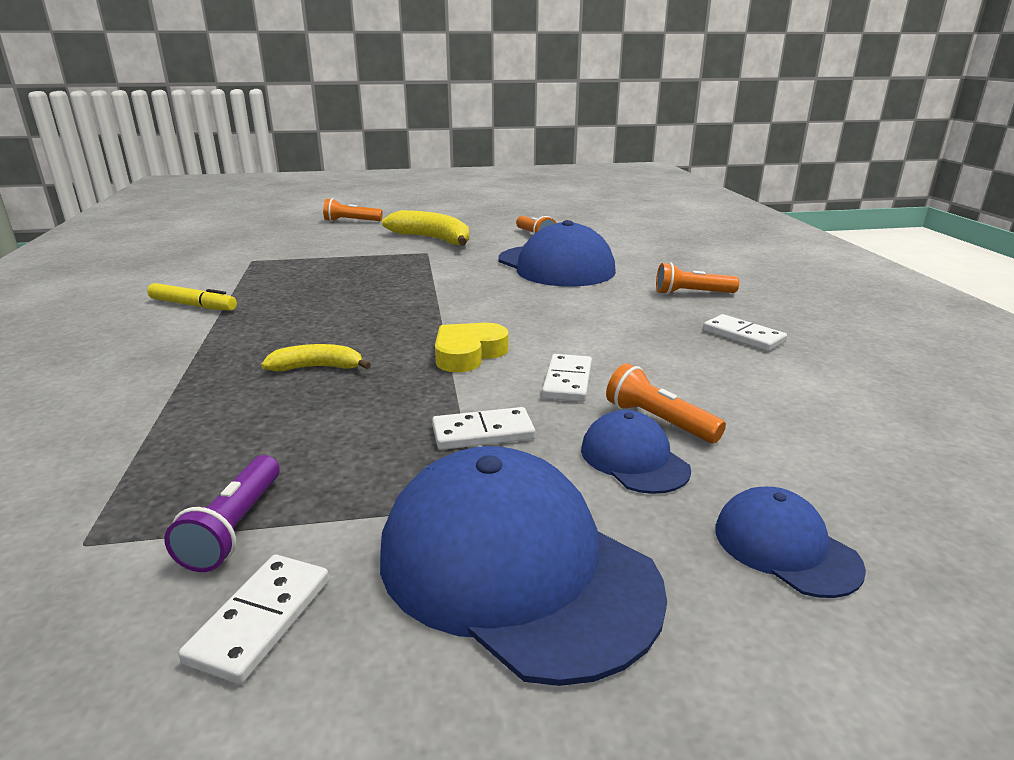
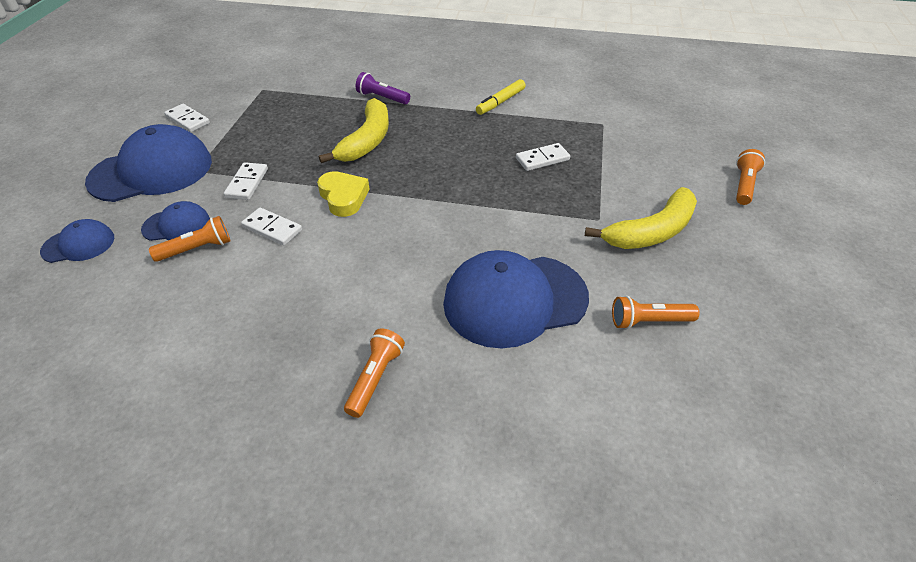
camera: 110 degrees right, 20 degrees up
purple flashlight [164,455,280,572] -> purple flashlight moved to [356,72,410,104]
yellow banana [261,344,371,371] -> yellow banana [319,98,389,163], size x1.80
white domino [703,314,787,351] -> white domino moved to [516,143,570,171]

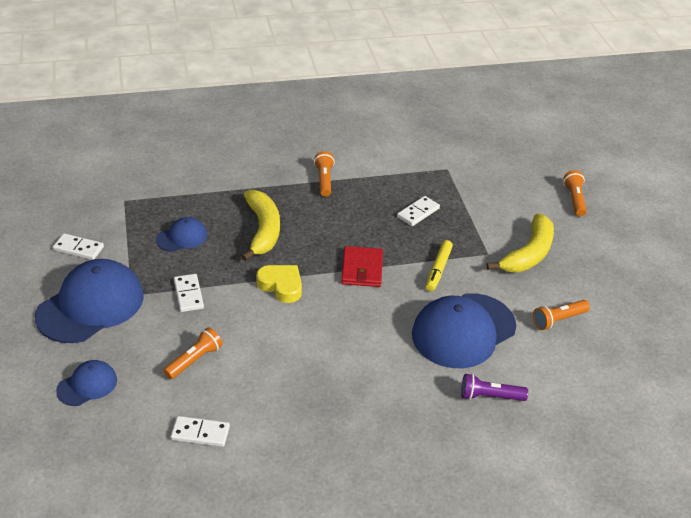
camera: 25 degrees left, 5 degrees down
blue cap [141,201,210,241] -> blue cap moved to [156,217,207,252]
white domino [241,208,302,245] -> white domino moved to [171,416,230,447]
orange flashlight [344,328,405,418] -> orange flashlight moved to [314,151,335,197]
purple flashlight [356,72,410,104] -> purple flashlight moved to [461,374,528,401]
yellow marker [476,79,526,115] -> yellow marker moved to [425,240,453,292]
none -> red wallet [341,246,383,287]

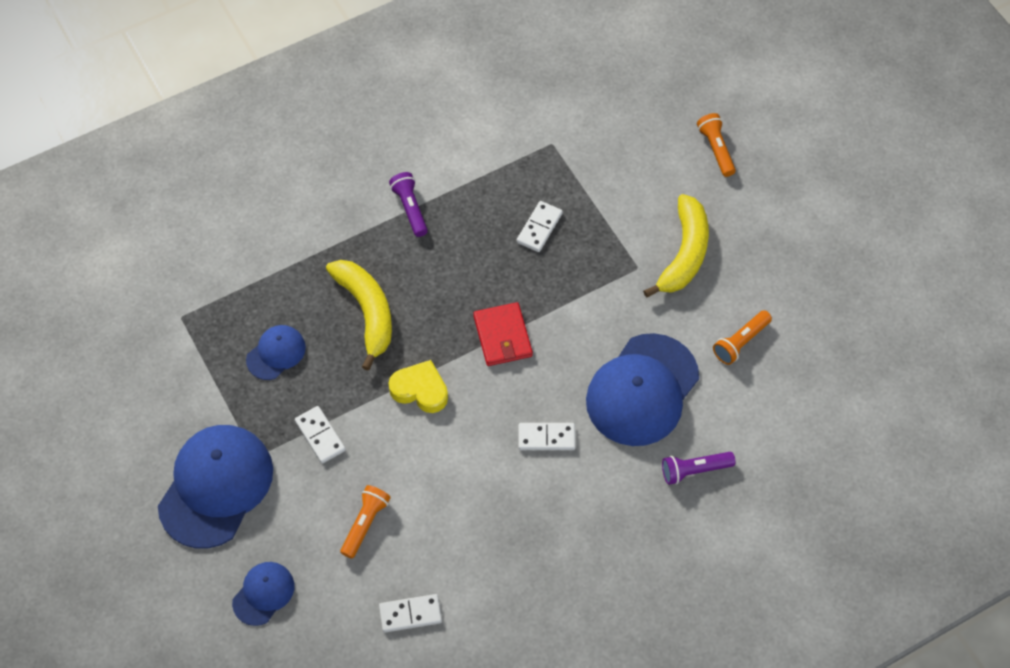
camera: 15 degrees left, 20 degrees up
white domino [53,233,104,260] -> white domino moved to [518,423,575,450]
orange flashlight [314,151,335,197] -> purple flashlight [389,172,428,237]
yellow marker [425,240,453,292] -> none

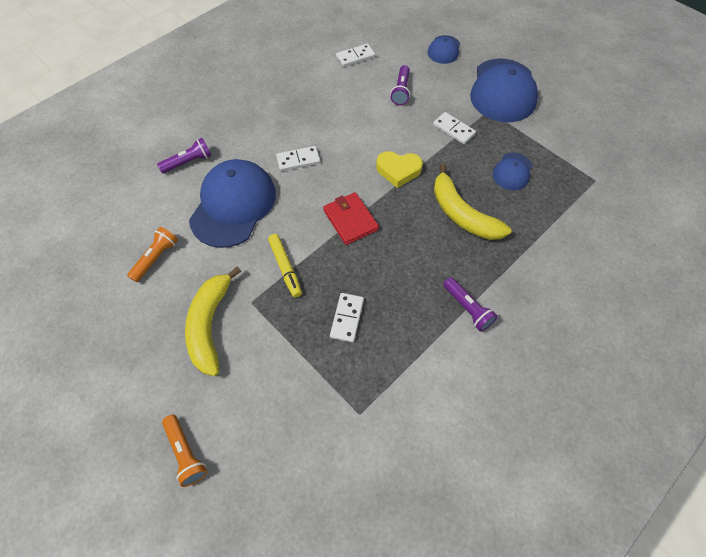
camera: 165 degrees right, 0 degrees up
orange flashlight [340,485,391,559] -> purple flashlight [391,65,410,105]
none -> yellow marker [268,234,302,297]

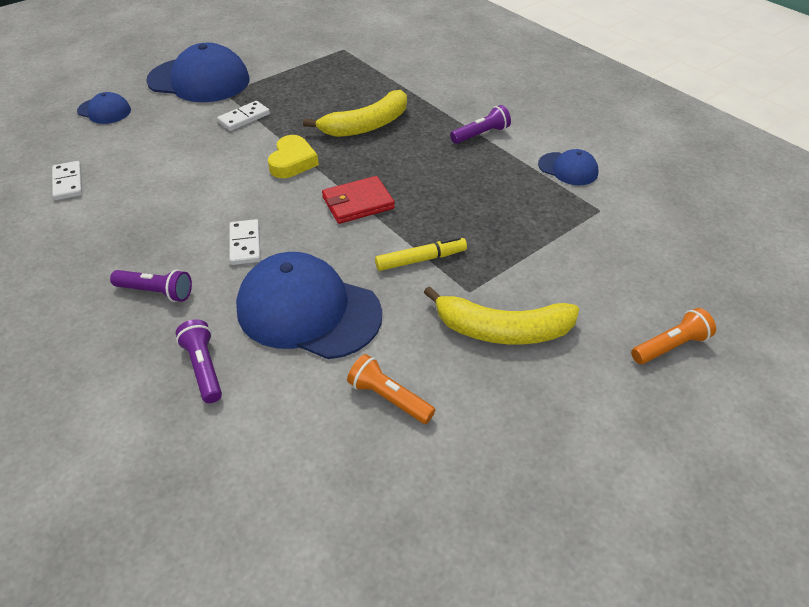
camera: 85 degrees left, 15 degrees down
white domino [330,293,364,343] -> none
purple flashlight [391,65,410,105] -> purple flashlight moved to [110,270,192,302]
blue cap [493,153,533,190] -> blue cap moved to [538,149,598,185]

